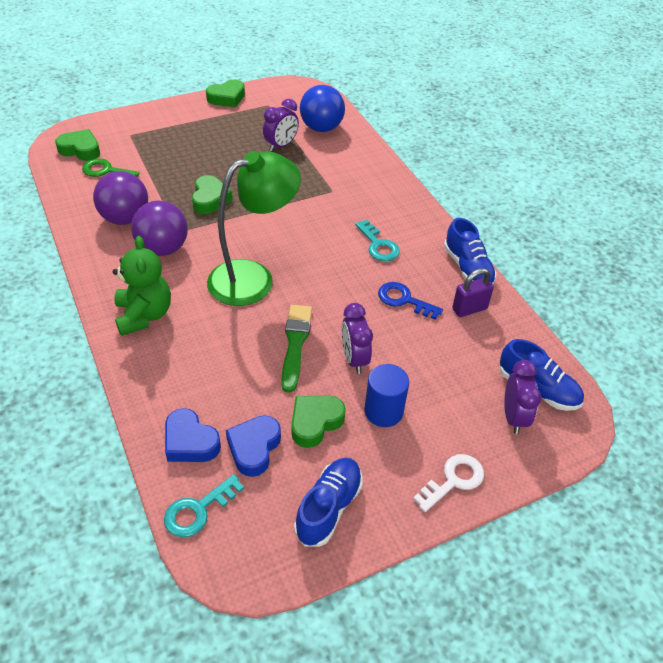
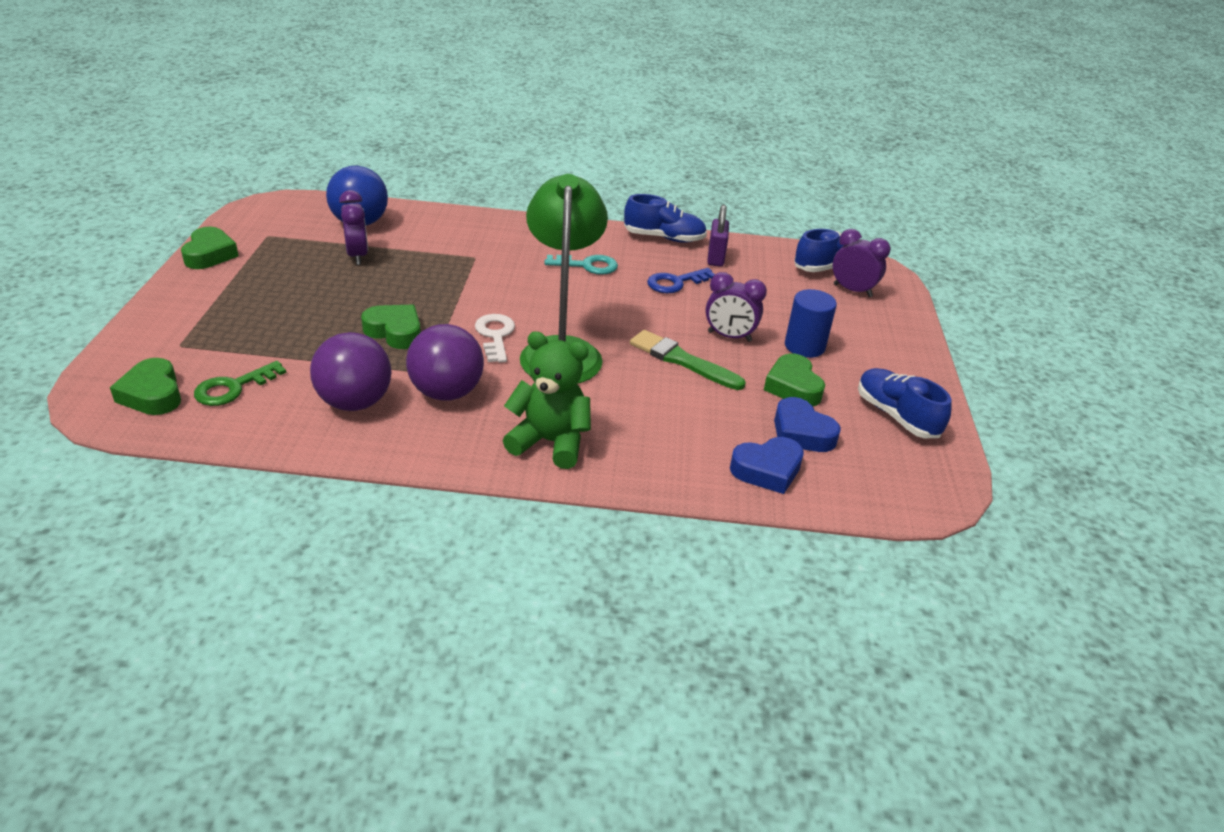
camera: 60 degrees left, 10 degrees down
green heart [55,129,100,161] -> green heart turned 75 degrees counterclockwise [110,358,181,415]
turquoise key [164,474,244,537] -> none
white key [413,454,484,512] -> white key moved to [475,314,515,363]

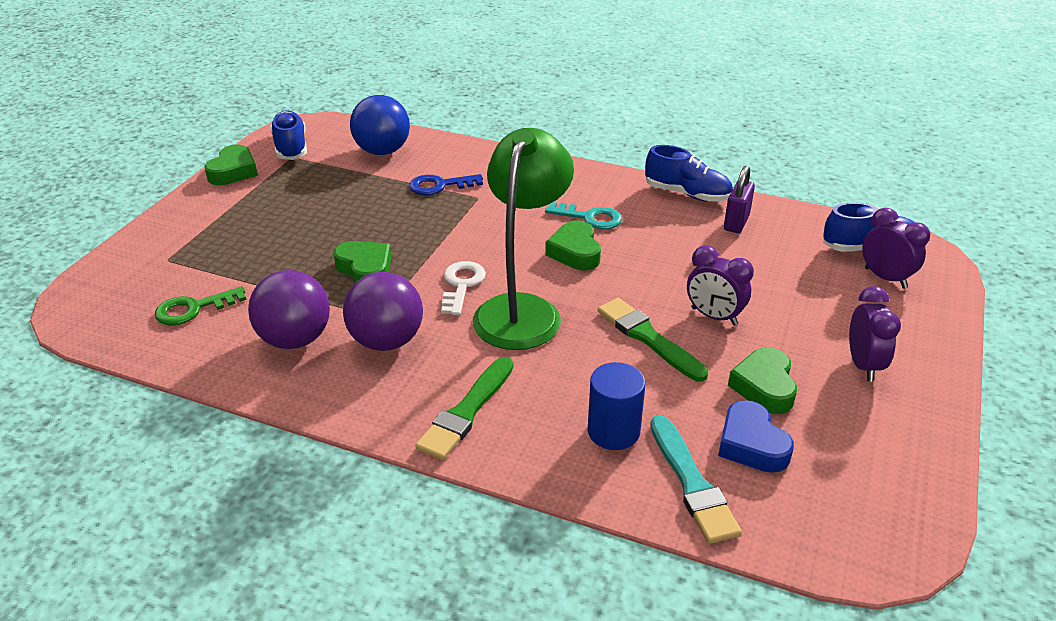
camera: 20 degrees right, 0 degrees up
green heart [110,358,181,415] -> green heart moved to [545,221,601,270]
purple clock [339,190,368,265] -> purple clock moved to [849,286,901,382]
green teddy bear [503,331,591,469] -> green brush [415,357,513,460]
blue key [647,268,715,293] -> blue key moved to [409,174,483,195]
blue heart [730,437,804,494] -> turquoise brush [650,415,742,544]
blue cylinder [785,289,837,358] -> blue cylinder moved to [588,362,645,450]
blue shoe [858,368,952,438] -> blue shoe moved to [270,110,307,160]

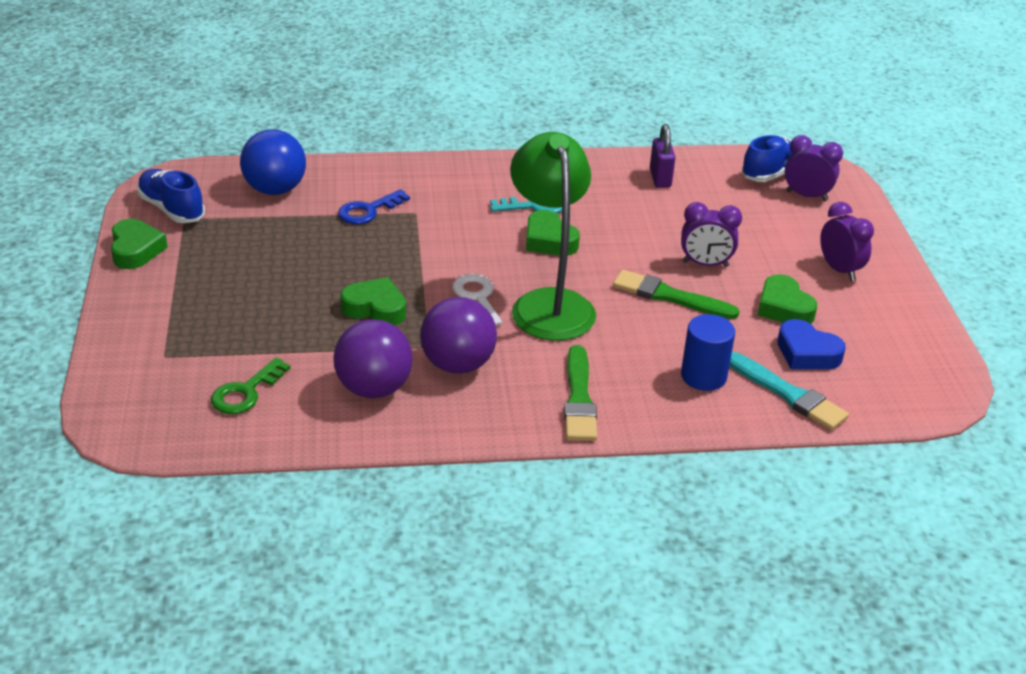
camera: 30 degrees left, 0 degrees up
blue shoe [645,145,733,202] -> none

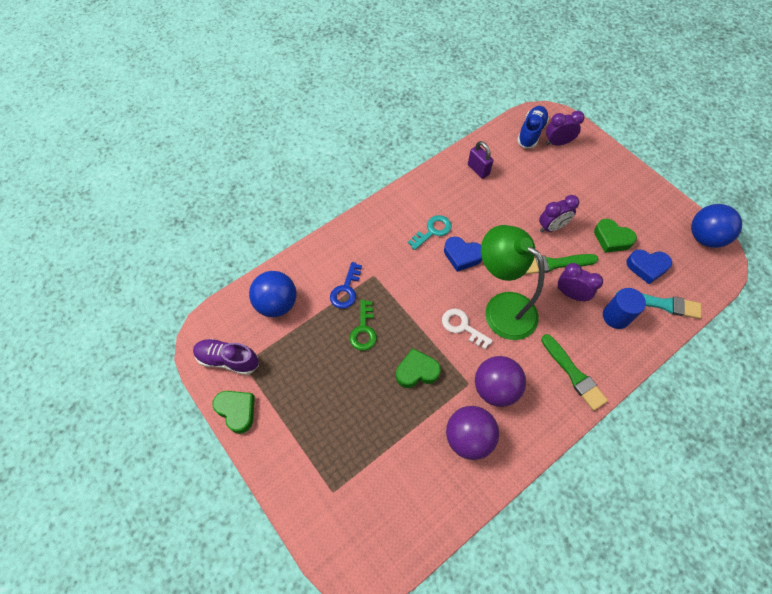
camera: 30 degrees left, 25 degrees up
blue shoe [137,169,205,223] -> purple shoe [193,339,259,375]
green key [211,357,290,414] -> green key moved to [350,300,377,351]
green heart [526,210,580,256] -> blue heart [444,237,482,272]
purple clock [820,202,874,281] -> purple clock moved to [557,263,603,302]
none -> blue ball [691,204,742,248]

